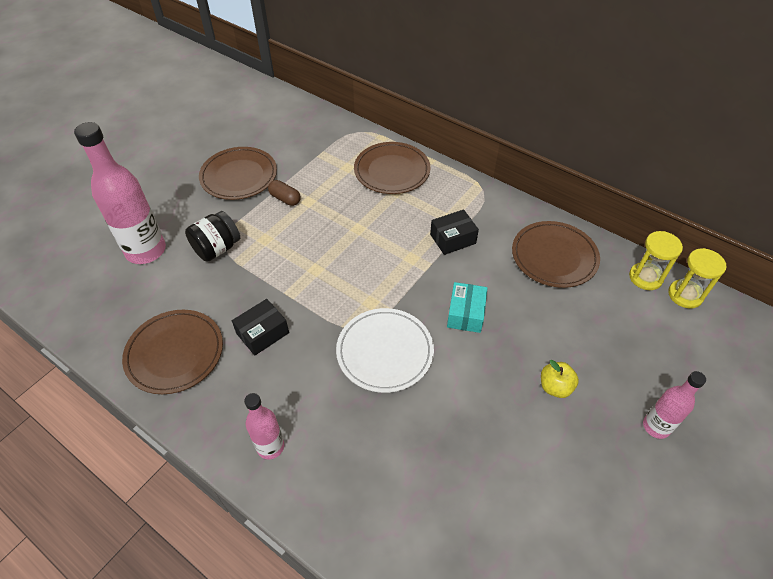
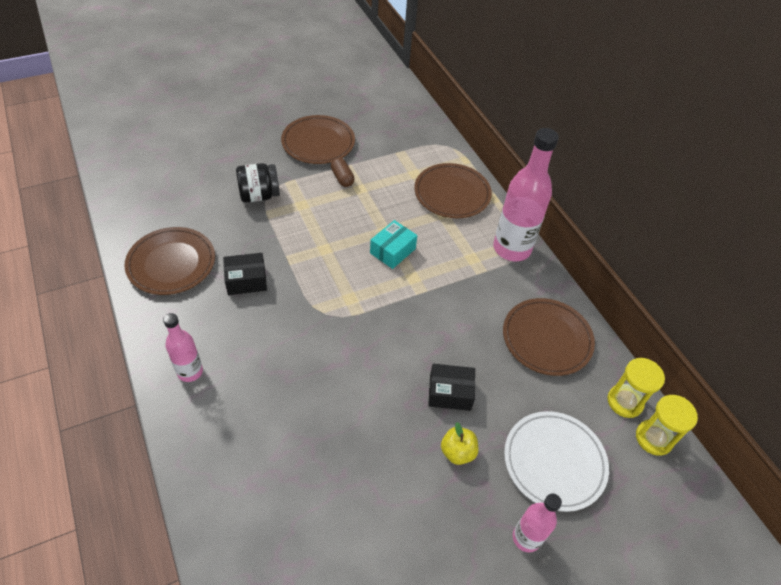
camera: 25 degrees right, 0 degrees up
pink bottle [74,122,166,264] -> pink bottle moved to [493,128,559,261]
white plate [336,308,434,393] -> white plate moved to [504,411,609,512]
black box [430,209,479,255] -> black box moved to [428,364,475,411]
turquoise box [447,282,488,333] -> turquoise box moved to [370,220,417,269]

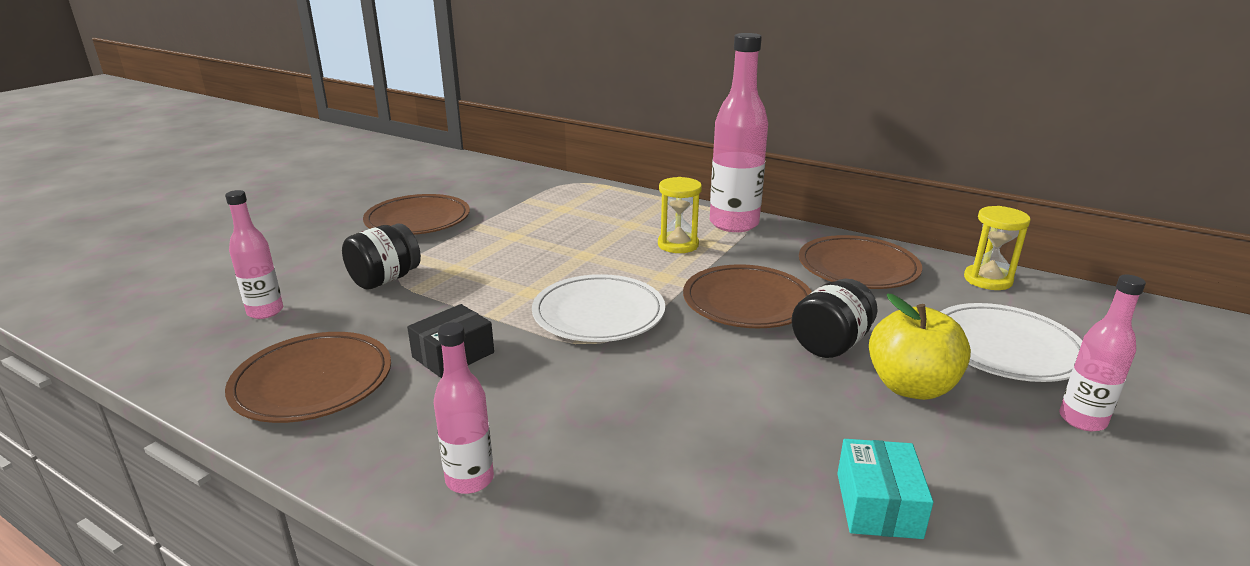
camera: 30 degrees left, 25 degrees down
brown capsule [331,158,355,187] -> none
turquoise box [370,220,417,269] -> turquoise box moved to [837,439,934,539]
brown plate [414,163,492,218] -> brown plate moved to [683,264,812,328]
black box [428,364,475,411] -> black jar [791,279,877,358]
yellow apple [441,422,478,465] -> yellow apple [869,294,971,400], size x1.68
yellow hourglass [636,395,698,456] -> yellow hourglass moved to [658,177,702,253]
none -> pink bottle [225,190,283,319]
none -> white plate [532,274,665,342]

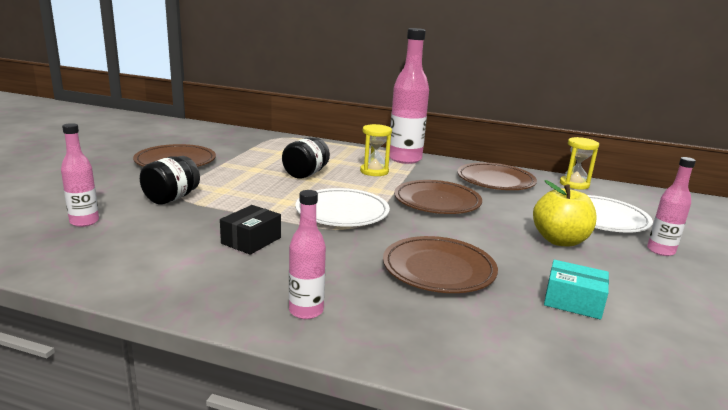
camera: 15 degrees left, 5 degrees down
brown plate [225,332,391,423] -> brown plate moved to [383,236,498,293]
black jar [791,279,877,358] -> black jar moved to [282,137,330,179]
turquoise box [837,439,934,539] -> turquoise box turned 60 degrees counterclockwise [544,260,609,320]

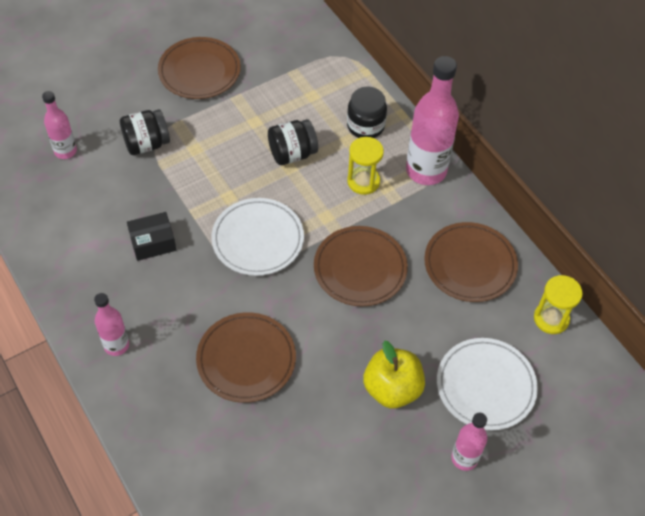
camera: 40 degrees right, 35 degrees up
turquoise box [544,260,609,320] -> none
none -> black jar [347,86,387,138]

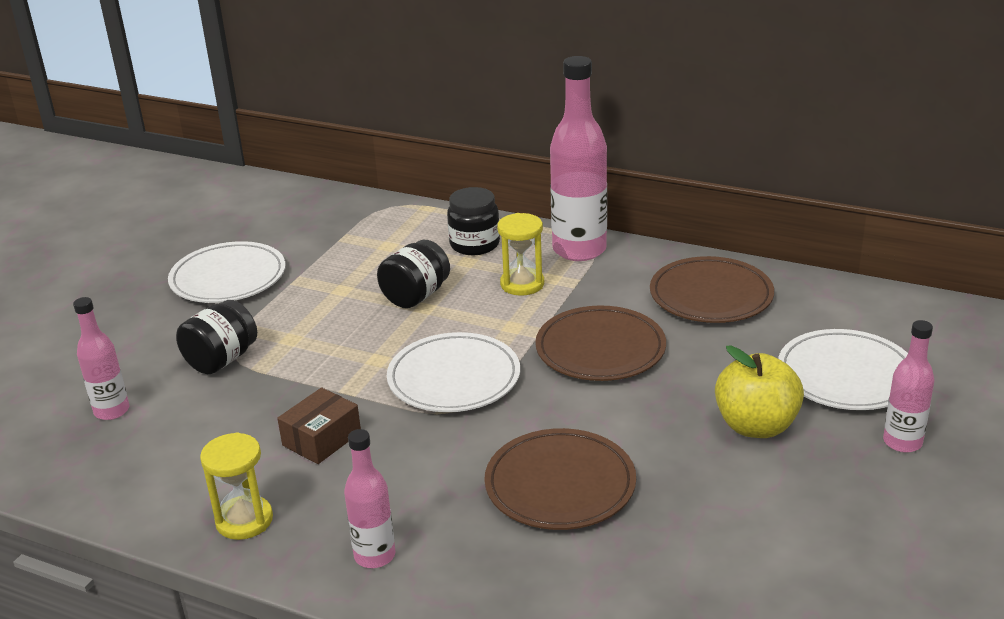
camera: 30 degrees left, 25 degrees down
black box [127,212,176,261] -> brown box [277,388,361,464]
brown plate [158,37,241,99] -> white plate [168,241,286,303]
yellow hourglass [534,275,583,334] -> yellow hourglass moved to [200,432,273,540]

